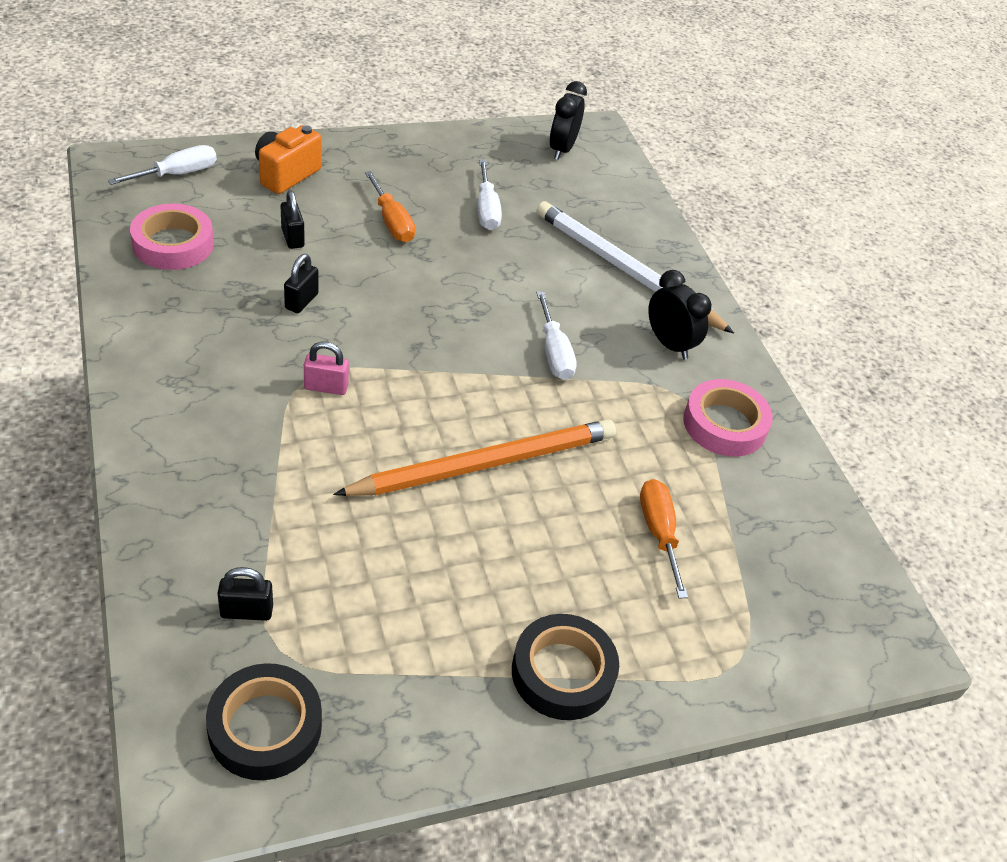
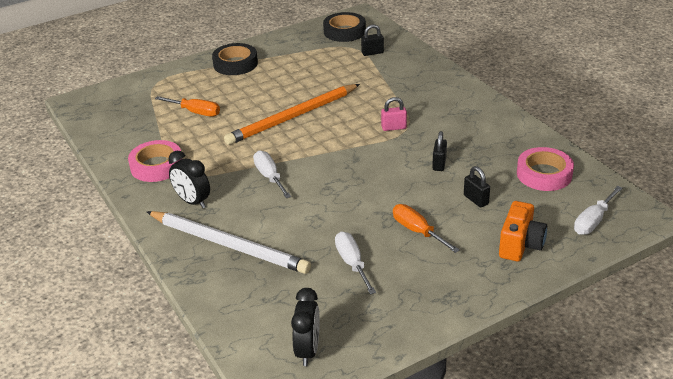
camera: 175 degrees right, 10 degrees down
orange screwdriver [640,479,688,599] -> orange screwdriver turned 45 degrees counterclockwise [155,96,220,116]

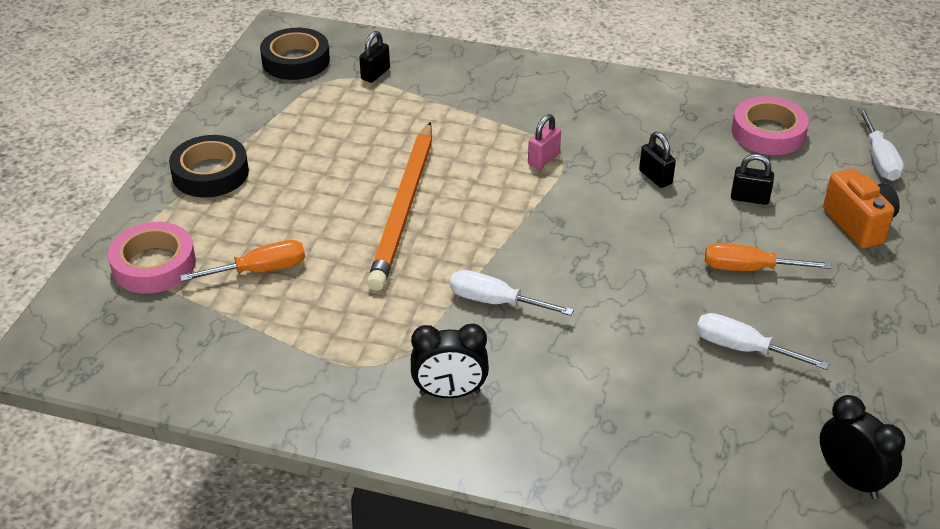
camera: 45 degrees left, 5 degrees up
pink tape [128,140,181,182] -> pink tape moved to [108,222,196,294]
white pencil [146,211,311,274] -> none

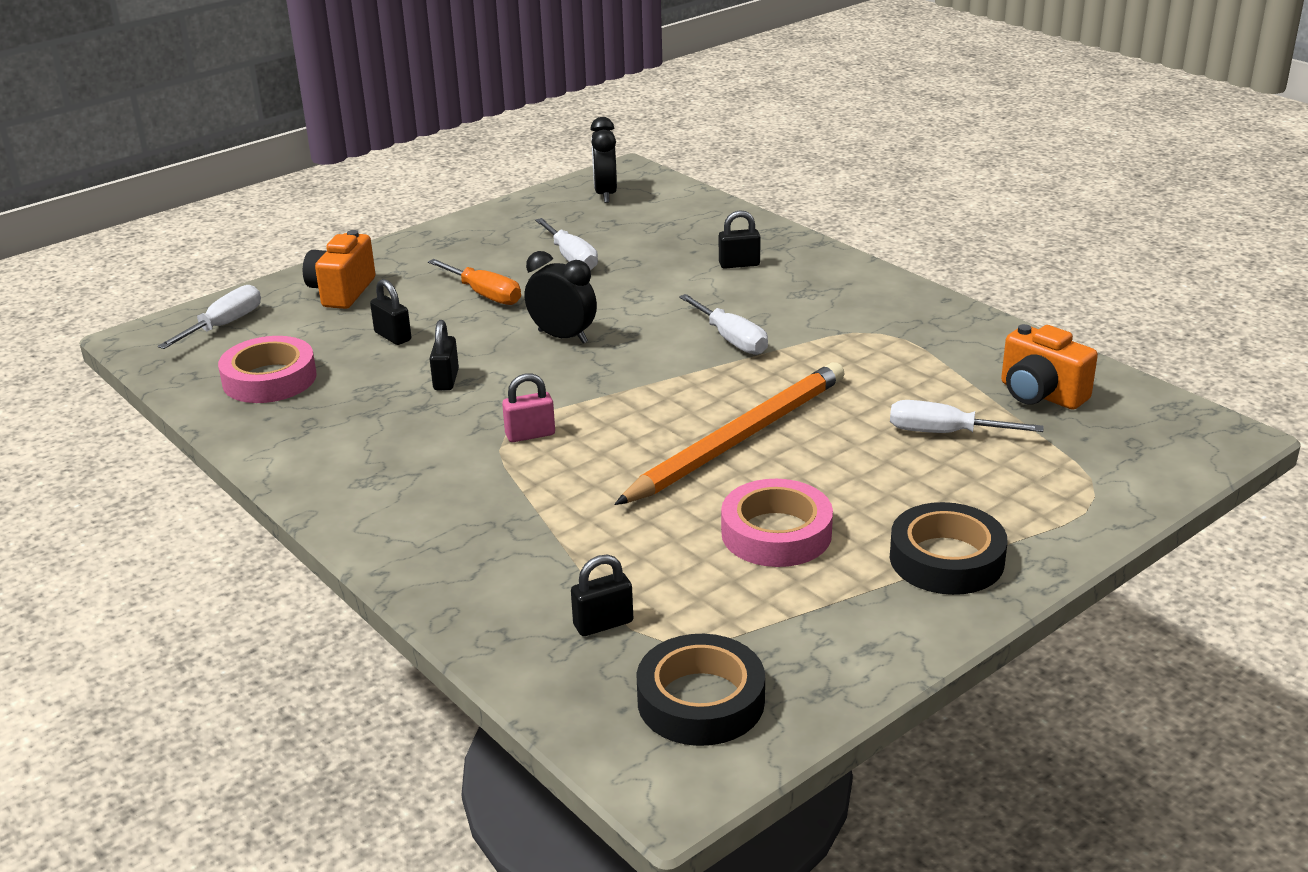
camera: 145 degrees left, 10 degrees down
pink tape [108,222,196,294] -> pink tape moved to [721,479,833,567]
orange screwdriver [180,240,305,281] -> white screwdriver [890,400,1044,433]
black clock [411,323,489,398] -> black clock moved to [525,251,597,344]
none -> black padlock [719,210,761,269]
none -> orange camera [1001,324,1098,410]

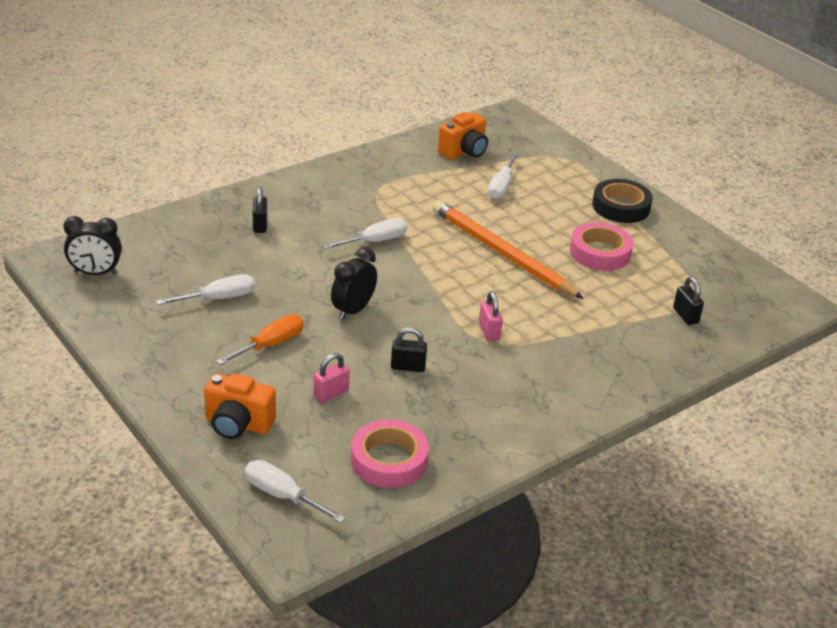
camera: 90 degrees left, 5 degrees up
black padlock [370,279,411,345] -> pink padlock [313,353,350,403]
black tape [637,634,765,746] -> none

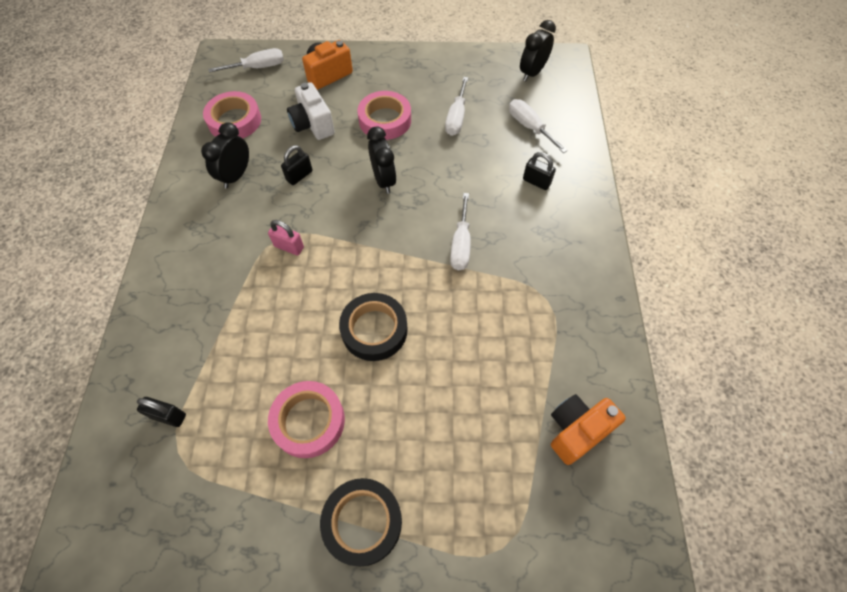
camera: 130 degrees right, 25 degrees up
orange screwdriver [216,314,304,365] -> pink tape [357,91,411,140]
pink padlock [313,353,350,403] -> white camera [287,82,335,140]
orange pencil [433,200,584,299] -> black tape [339,293,408,361]
orange camera [438,112,488,160] -> orange camera turned 60 degrees clockwise [551,394,626,465]
white screwdriver [488,153,518,199] -> white screwdriver moved to [509,99,568,153]
none -> black clock [201,122,249,189]

